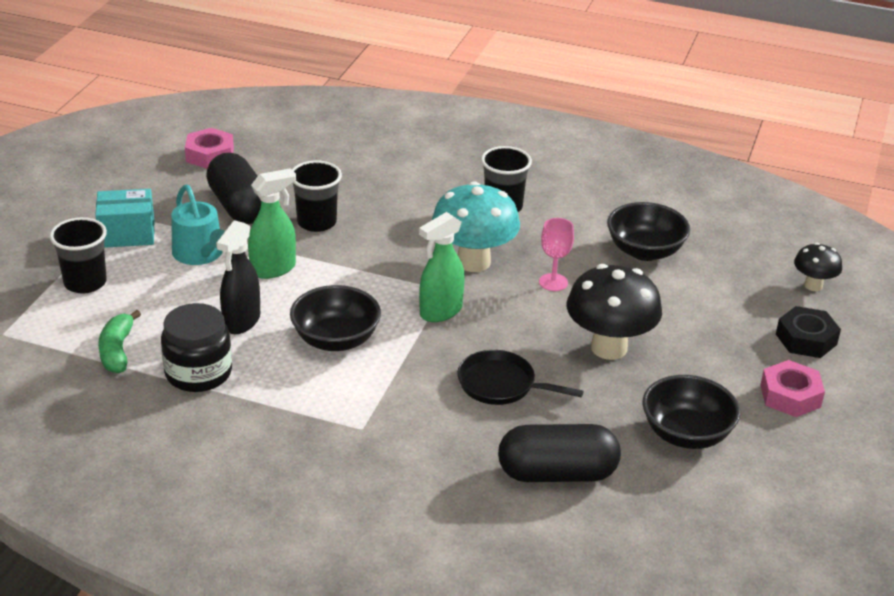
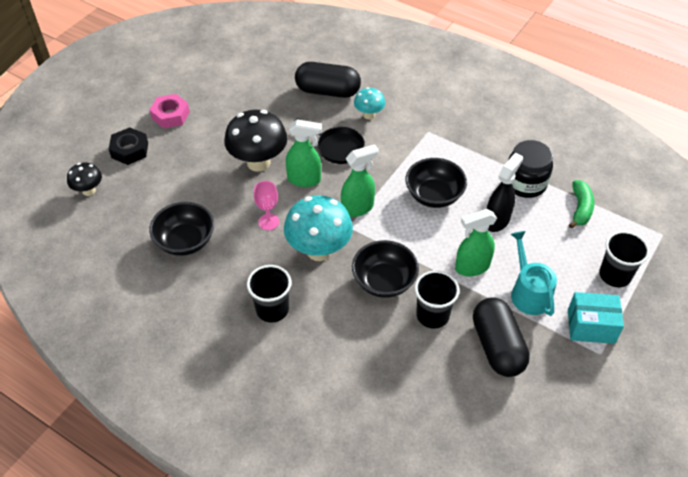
camera: 165 degrees left, 15 degrees up
pink nut [185,128,234,169] -> none
black bowl [642,375,740,449] -> black bowl moved to [352,240,419,298]
none -> green spray bottle [286,119,322,187]
none -> turquoise mushroom [354,87,385,119]

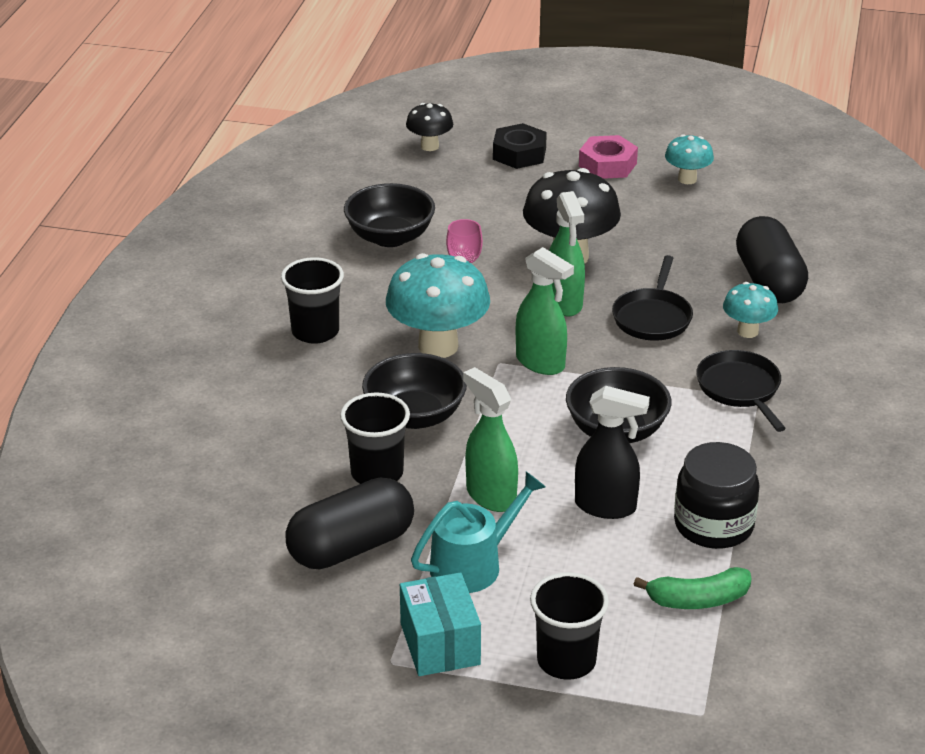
camera: 70 degrees right, 15 degrees down
none -> turquoise mushroom [665,134,714,184]
none -> black pan [696,350,786,432]

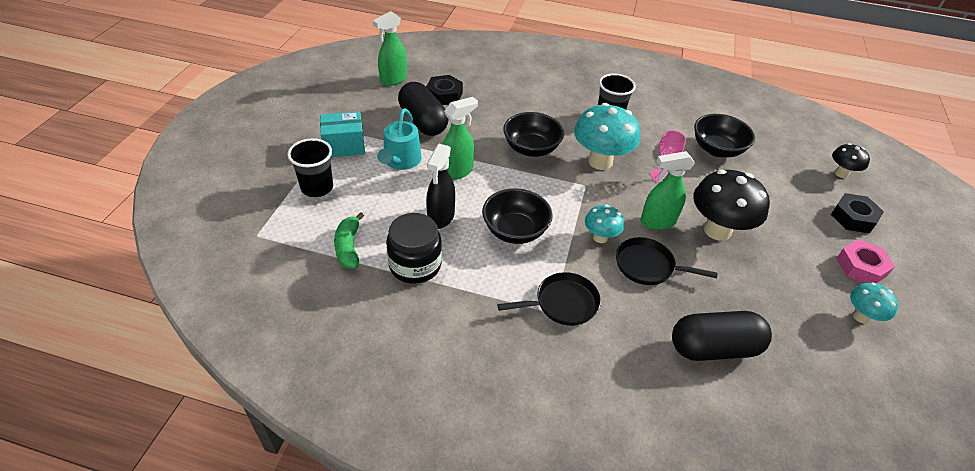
camera: 90 degrees right, 10 degrees up
black cup [340,392,410,484] -> none
turquoise watering can [411,472,545,593] -> turquoise watering can turned 45 degrees clockwise [377,108,422,170]
green spray bottle [516,247,574,375] -> green spray bottle moved to [373,11,407,86]
turquoise mushroom [723,282,778,338] -> turquoise mushroom moved to [585,204,624,243]
none -> black nut [426,75,463,105]

